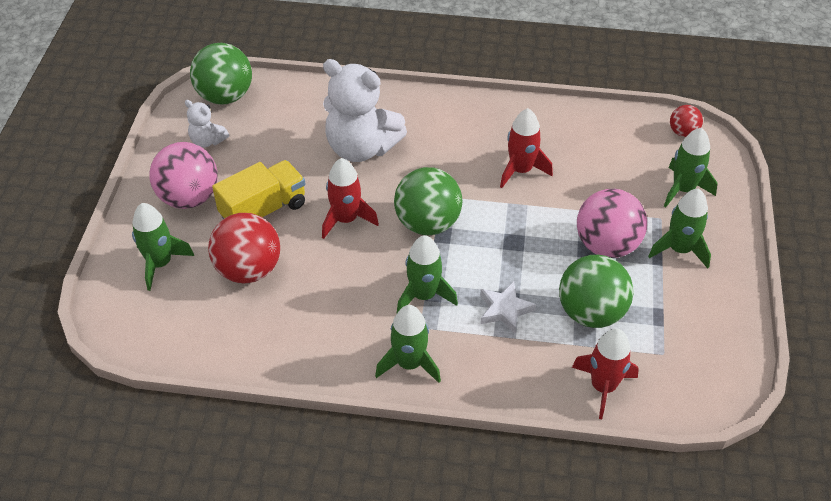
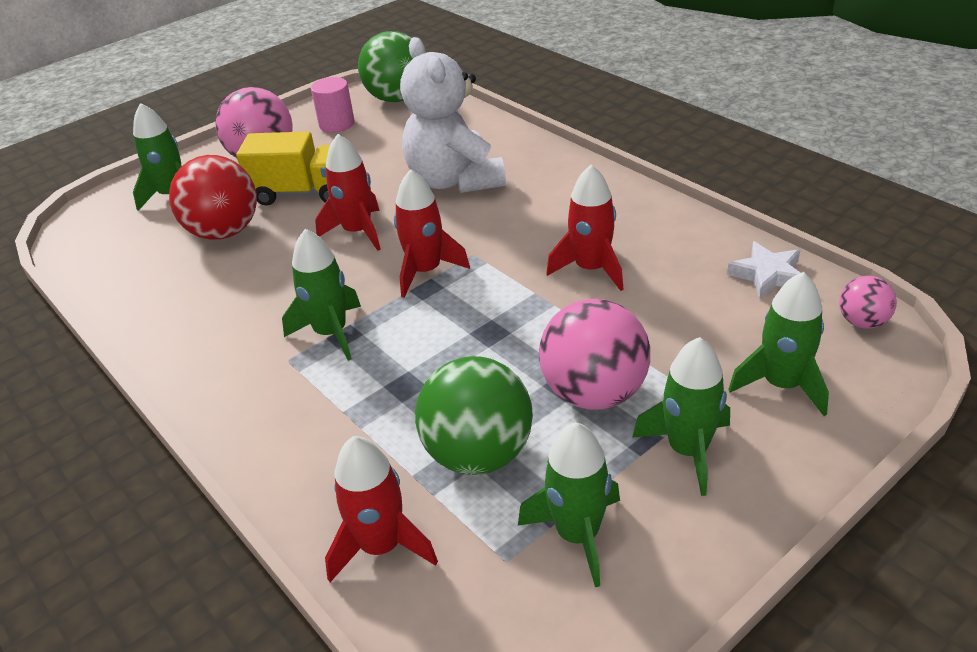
camera: 45 degrees right, 10 degrees down
white teddy bear [185,100,229,148] -> pink cylinder [311,77,355,133]
green rocket [375,305,441,383] -> green rocket moved to [518,422,620,587]
green ball [394,167,462,235] -> red rocket [394,169,470,298]
white star [480,281,536,333] -> white star moved to [727,241,800,299]
red ball [670,105,703,137] -> pink ball [839,276,897,329]

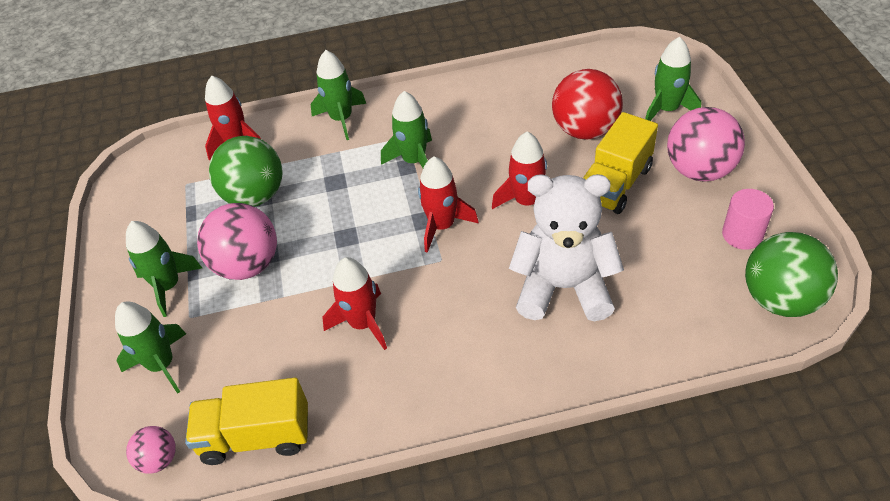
camera: 120 degrees right, 10 degrees up
green rocket [518,422,620,587] -> green rocket moved to [311,50,366,140]
white star [727,241,800,299] -> yellow truck [185,378,308,465]

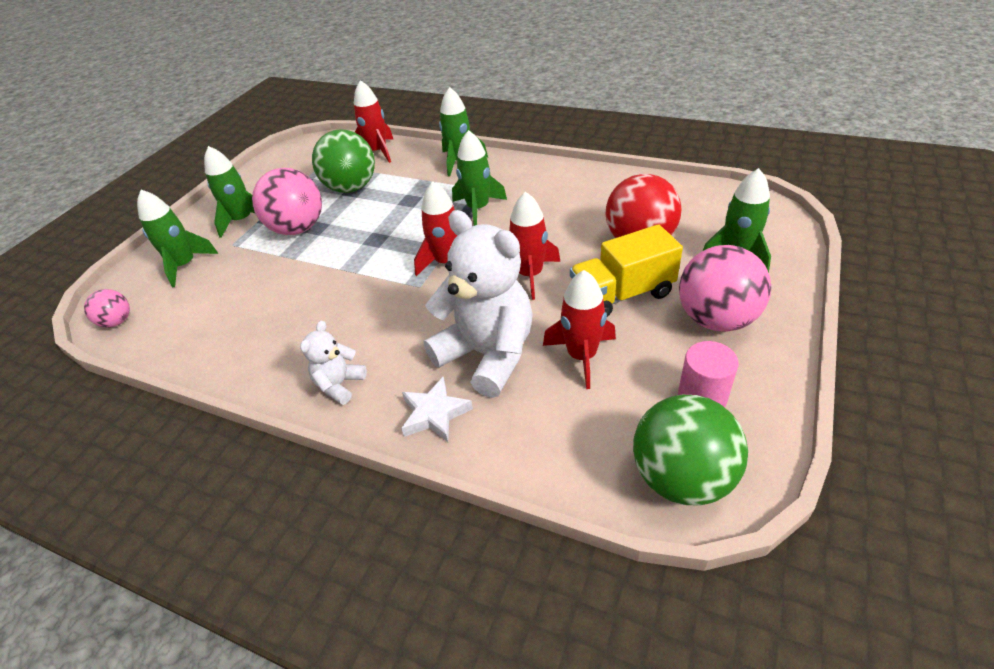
camera: 35 degrees right, 5 degrees down
yellow truck [185,378,308,465] -> none
red rocket [323,257,387,350] -> red rocket moved to [543,270,616,389]
none -> white teddy bear [300,321,367,405]
none -> white star [401,377,473,442]

